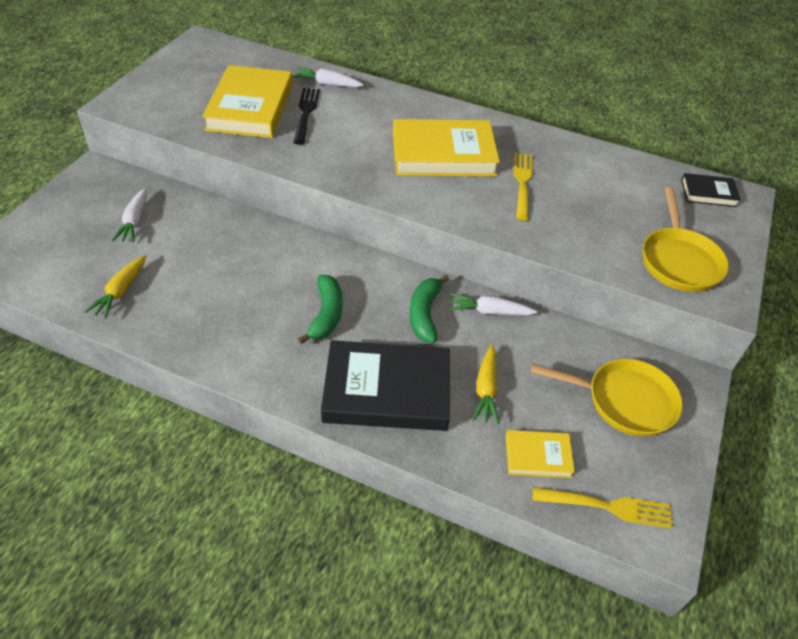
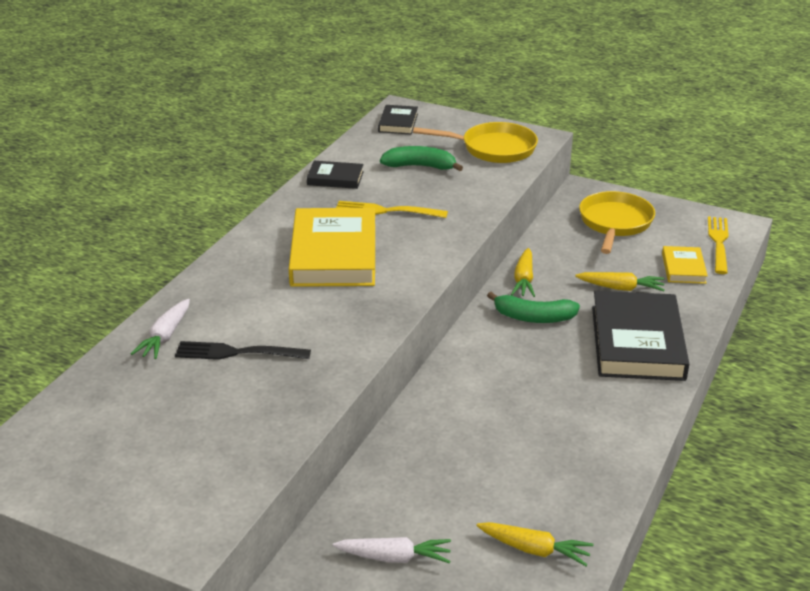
camera: 85 degrees left, 15 degrees down
yellow book [202,65,293,138] -> none
green banana [298,275,342,344] -> green banana moved to [380,146,463,171]
white carrot [449,293,538,315] -> yellow carrot [511,248,535,297]
none -> black book [307,161,364,189]

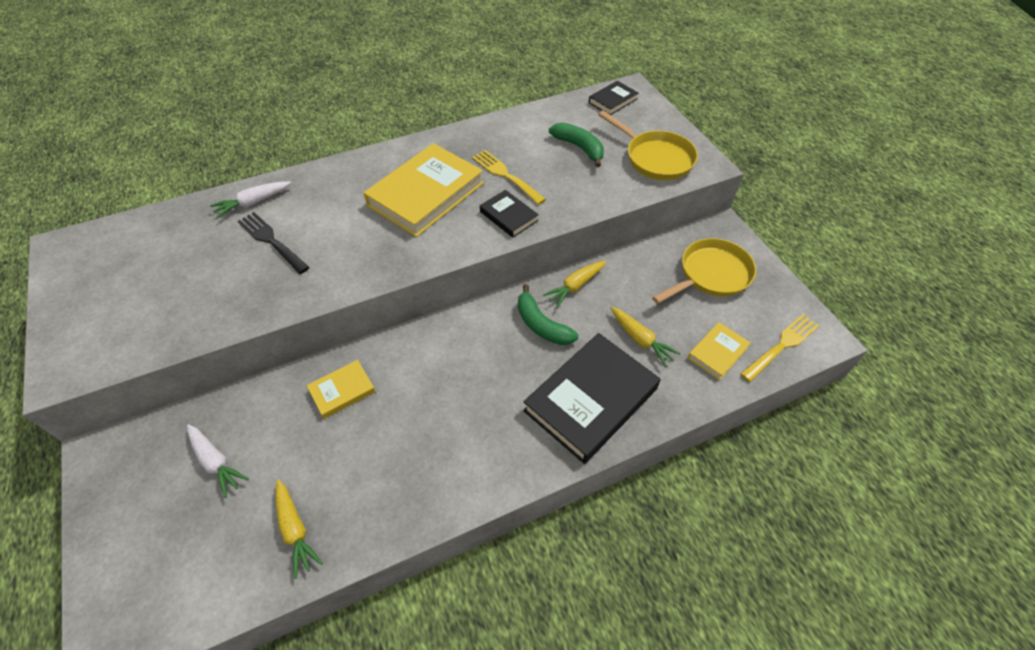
camera: 40 degrees right, 20 degrees up
black book [307,161,364,189] -> black book moved to [480,190,539,238]
none -> yellow book [306,360,376,419]

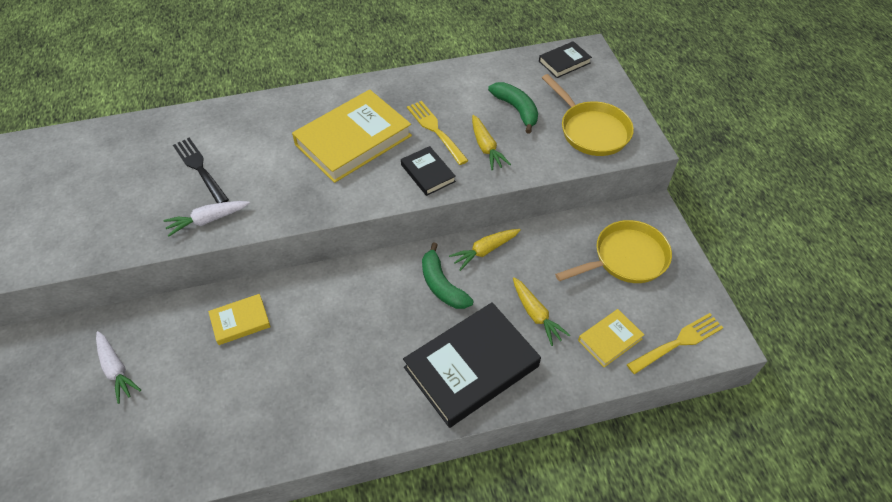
camera: 10 degrees right, 0 degrees up
white carrot [210,181,291,218] -> white carrot moved to [163,201,250,237]
yellow carrot [276,479,323,579] -> yellow carrot moved to [472,115,511,170]

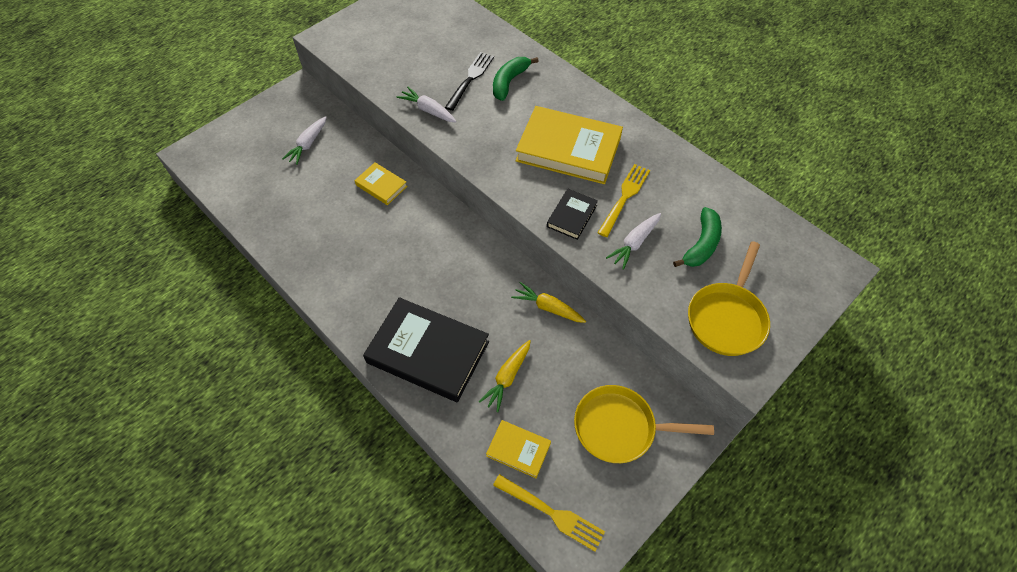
camera: 60 degrees right, 5 degrees up
green banana [422,242,474,309] -> green banana moved to [493,57,539,101]
yellow carrot [472,115,511,170] -> white carrot [606,213,661,270]
black book [539,41,592,78] -> none
yellow pan [555,220,672,283] -> yellow pan turned 150 degrees clockwise [574,385,714,463]

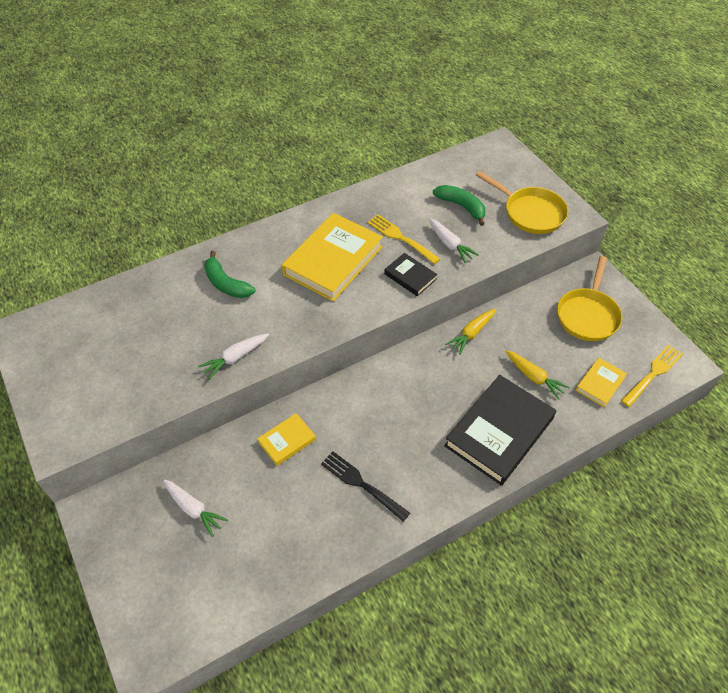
camera: 75 degrees left, 5 degrees down
black fork [445,52,494,111] -> black fork moved to [321,451,410,522]

